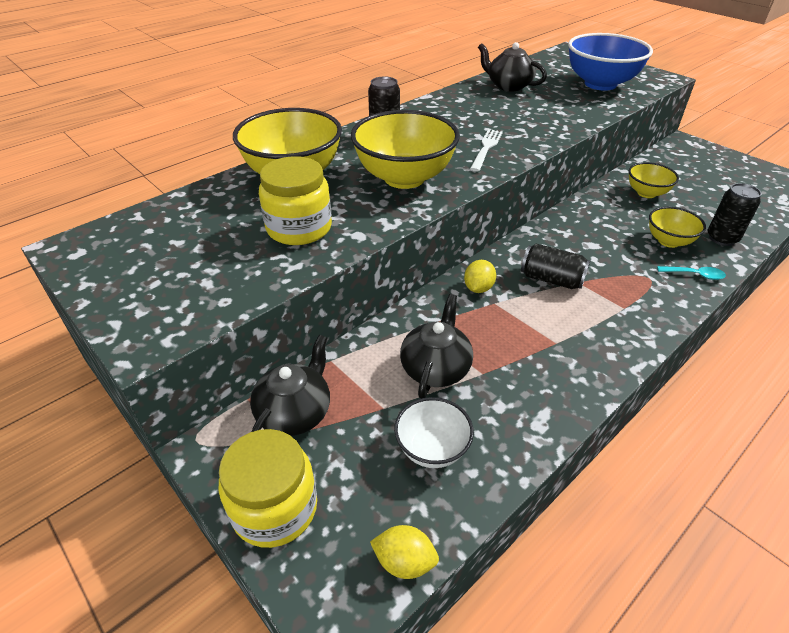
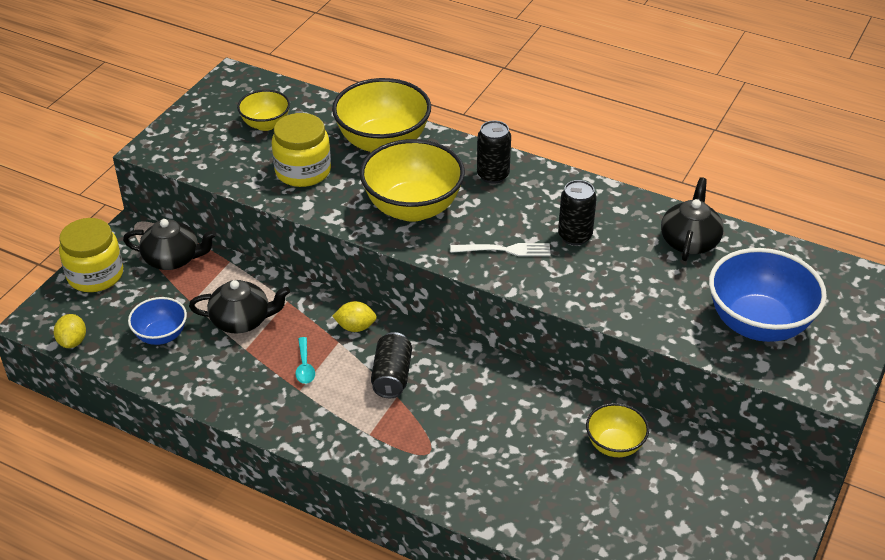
camera: 70 degrees right, 0 degrees up
white bowl [394,397,474,468] -> blue bowl [128,297,187,345]
yellow bowl [649,207,706,248] -> yellow bowl moved to [237,90,290,131]
turquoise spoon [657,266,726,280] -> turquoise spoon moved to [295,337,315,384]
black can [708,183,762,246] -> black can moved to [558,180,597,245]

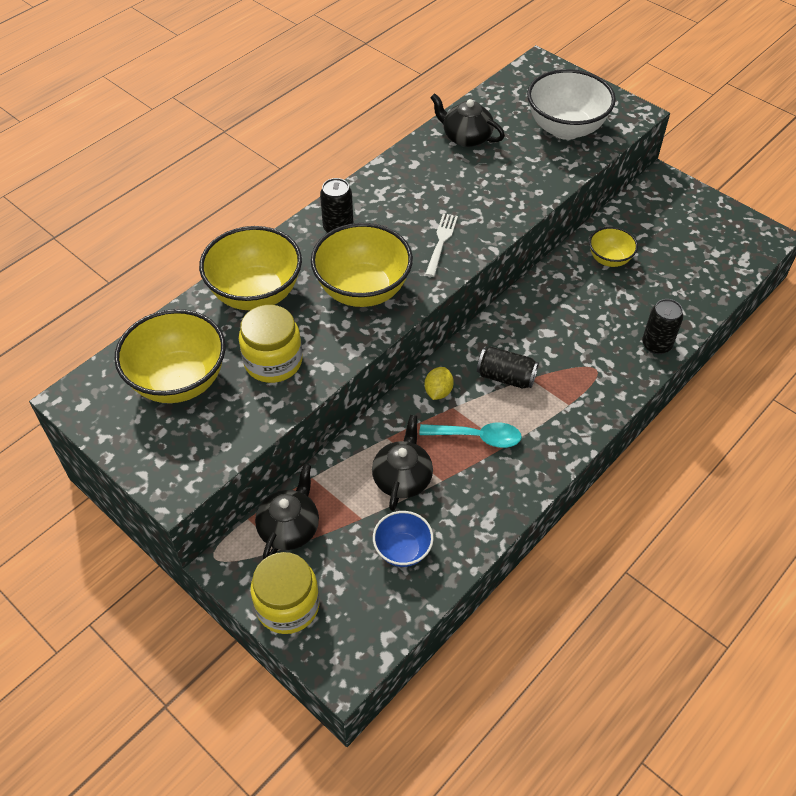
camera: 75 degrees left, 10 degrees up
yellow lemon [54,314,86,348] -> none
yellow bowl [237,90,290,131] -> yellow bowl [114,309,226,403], size x1.83
turquoise spoon [295,337,315,384] -> turquoise spoon [419,422,522,448], size x1.64
black can [558,180,597,245] -> black can moved to [642,299,683,354]
blue bowl [709,248,827,342] -> white bowl [527,69,616,140]

